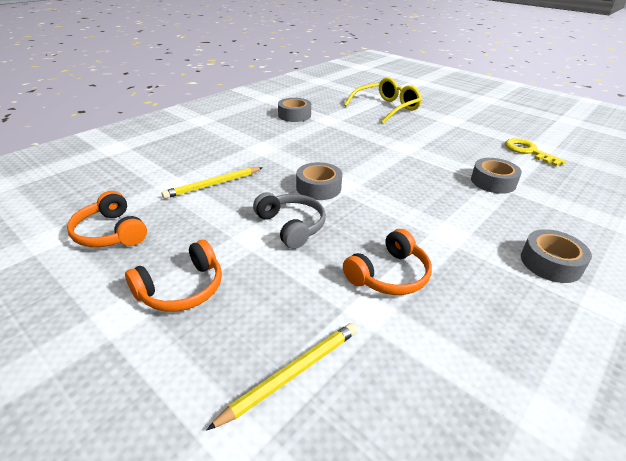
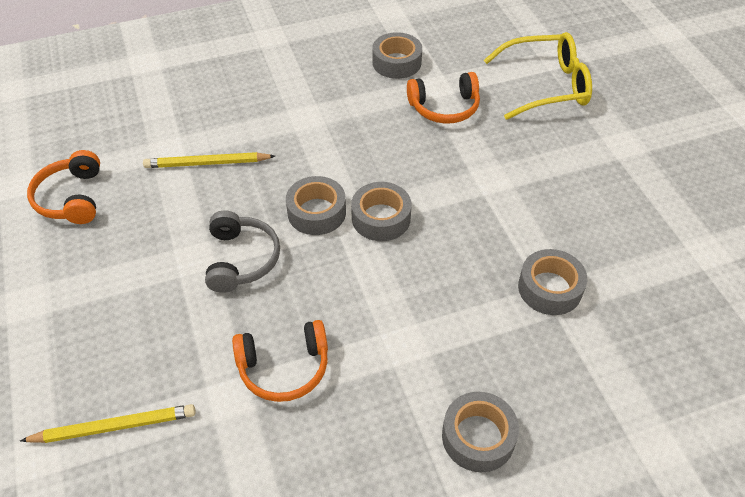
camera: 30 degrees right, 15 degrees up
orange headphones [125,240,222,312] -> orange headphones moved to [407,72,480,124]
yellow key [505,138,566,166] -> none
none -> grey tape [351,182,411,241]

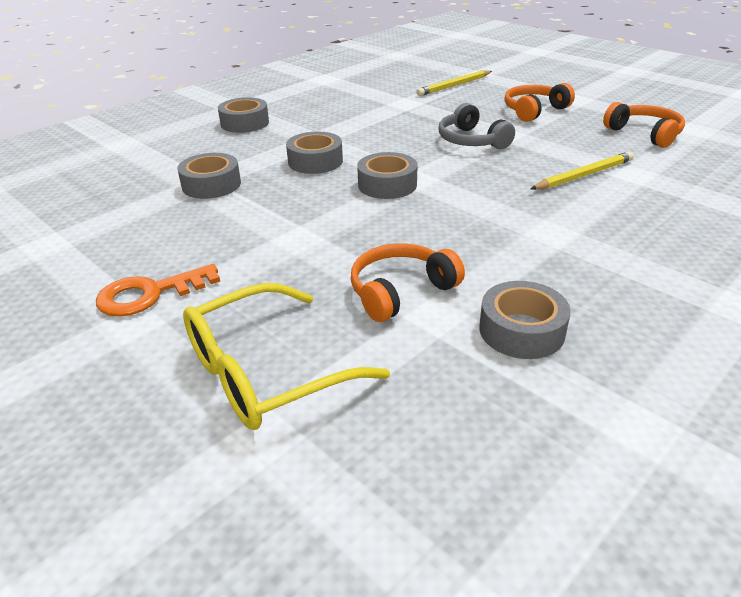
camera: 155 degrees right, 15 degrees down
orange headphones [232,320,328,402] -> orange headphones moved to [504,83,575,122]
grey tape [286,176,346,235] -> grey tape moved to [286,132,343,174]
none -> orange key [96,264,220,317]

